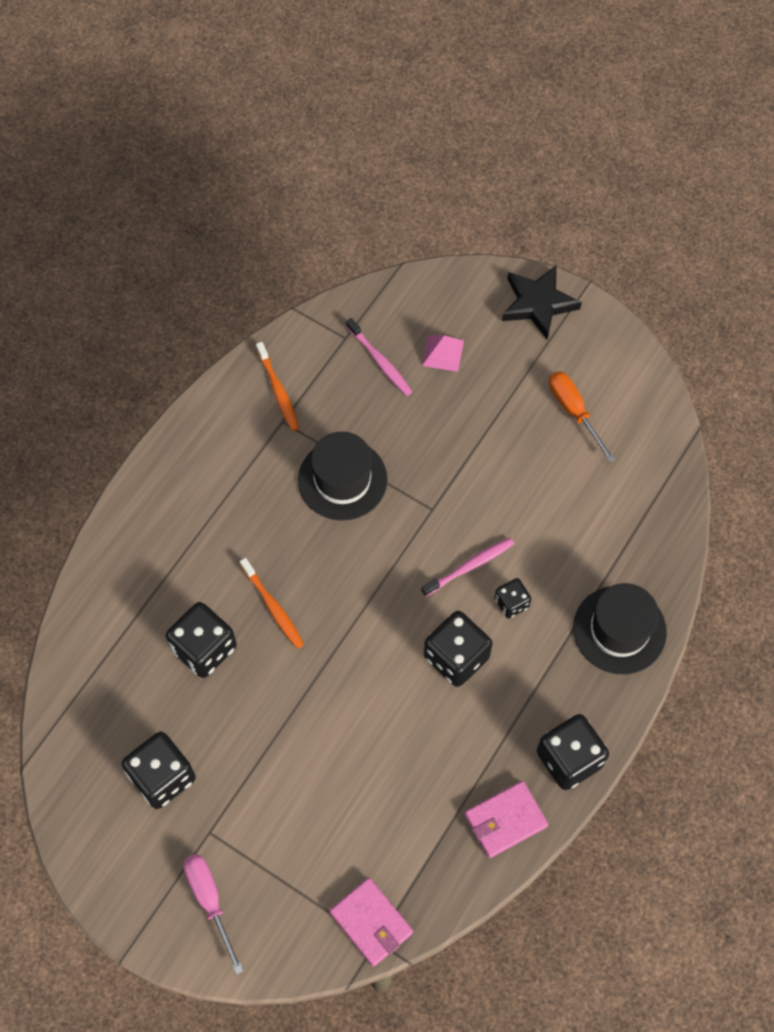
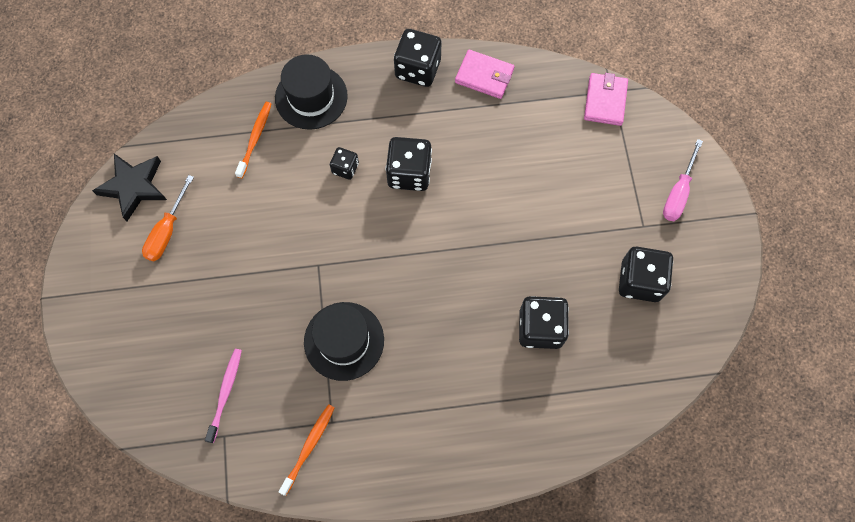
camera: 130 degrees left, 5 degrees up
orange toothbrush [240,558,304,649] -> orange toothbrush moved to [235,102,271,178]
pink toothbrush [421,538,514,597] -> none
pink pyramid [422,335,464,372] -> none
black star [502,265,582,339] -> black star moved to [92,154,167,221]

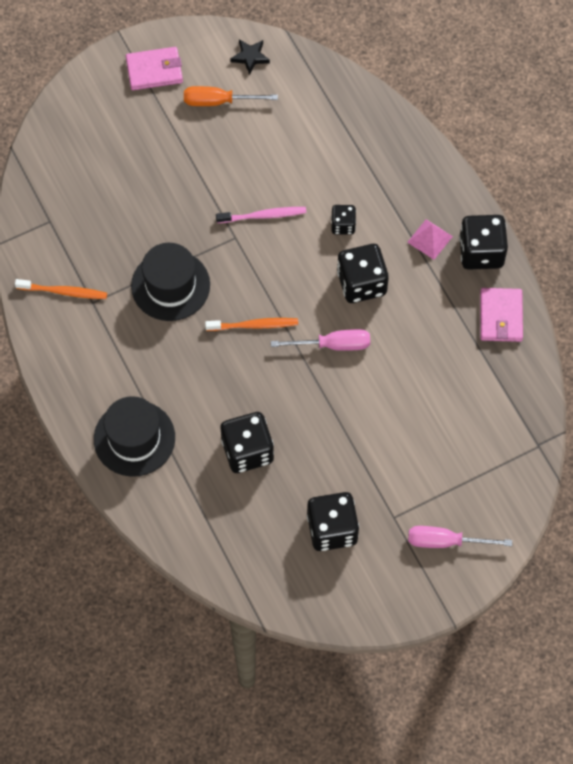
camera: 70 degrees right, 5 degrees down
black star [92,154,167,221] -> black star [230,39,270,75], size x0.56
pink toothbrush [205,349,242,443] -> pink toothbrush moved to [216,207,306,223]
orange toothbrush [235,102,271,178] -> orange toothbrush moved to [205,318,298,331]
black hat [275,54,348,130] -> black hat moved to [94,396,175,477]
pink wallet [584,73,628,126] -> pink wallet moved to [126,47,183,90]
none -> pink screwdriver [271,329,370,351]
none -> pink pyramid [407,219,453,260]

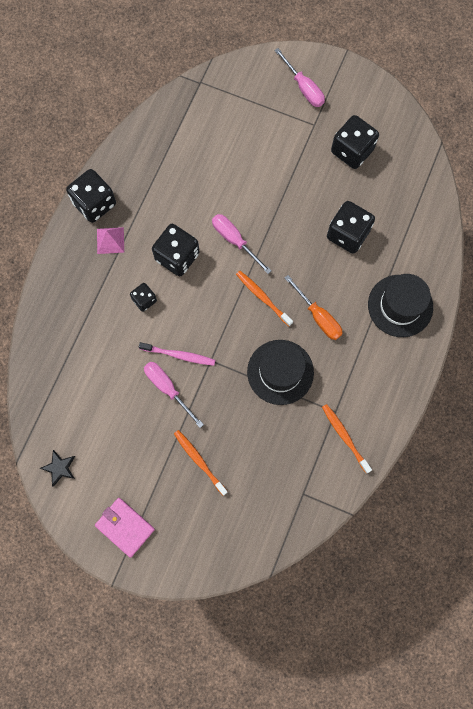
camera: 130 degrees left, 10 degrees up
orange screwdriver [184,86,278,106] -> orange screwdriver moved to [285,275,343,340]
pink toothbrush [216,207,306,223] -> pink toothbrush turned 150 degrees clockwise [139,342,215,366]
pink wallet [480,288,523,342] -> none
none -> pink screwdriver [144,362,204,428]
none -> orange toothbrush [174,430,228,496]

